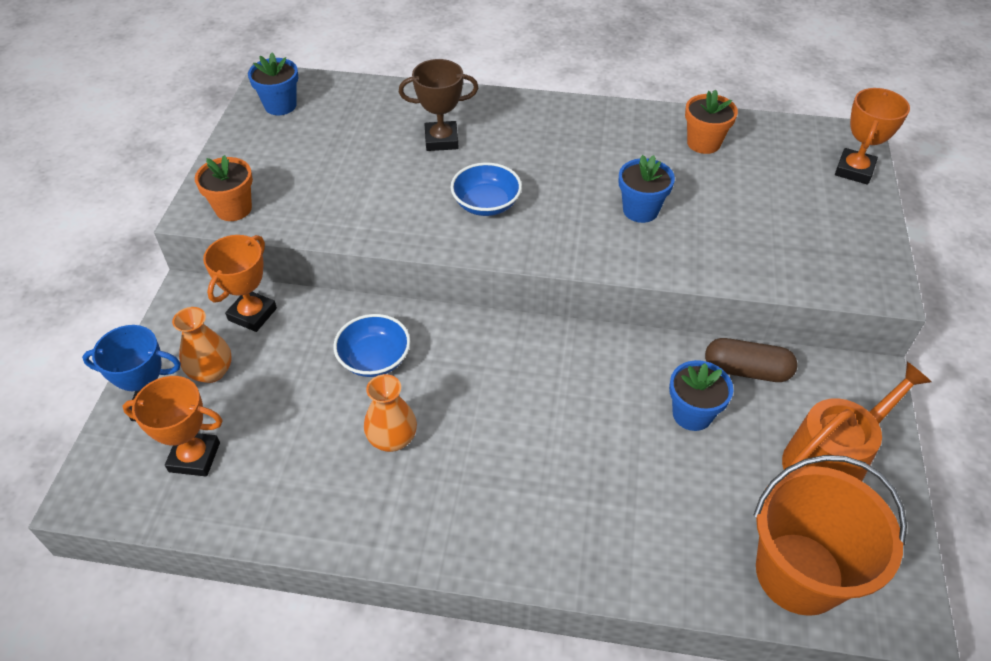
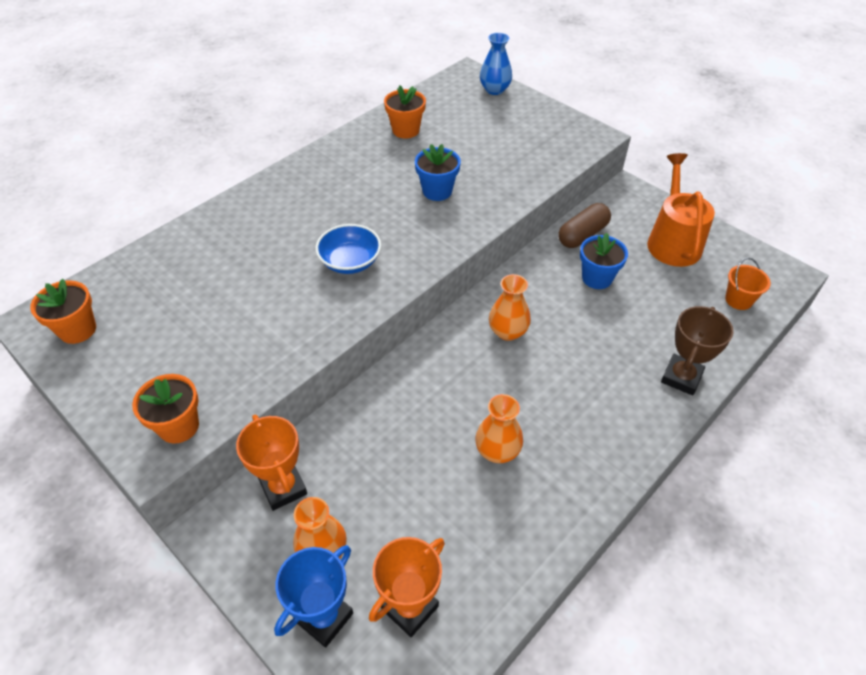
camera: 55 degrees left, 0 degrees up
blue flower pot [248,53,298,115] -> orange flower pot [30,278,96,344]
blue bowl [333,314,410,377] -> none
brown trophy [399,59,478,151] -> brown trophy moved to [661,306,734,395]
orange bucket [754,455,907,616] -> orange bucket [725,258,771,310], size x0.45
orange trophy [835,88,910,185] -> blue vase [480,33,512,95]
none -> orange vase [489,274,531,341]

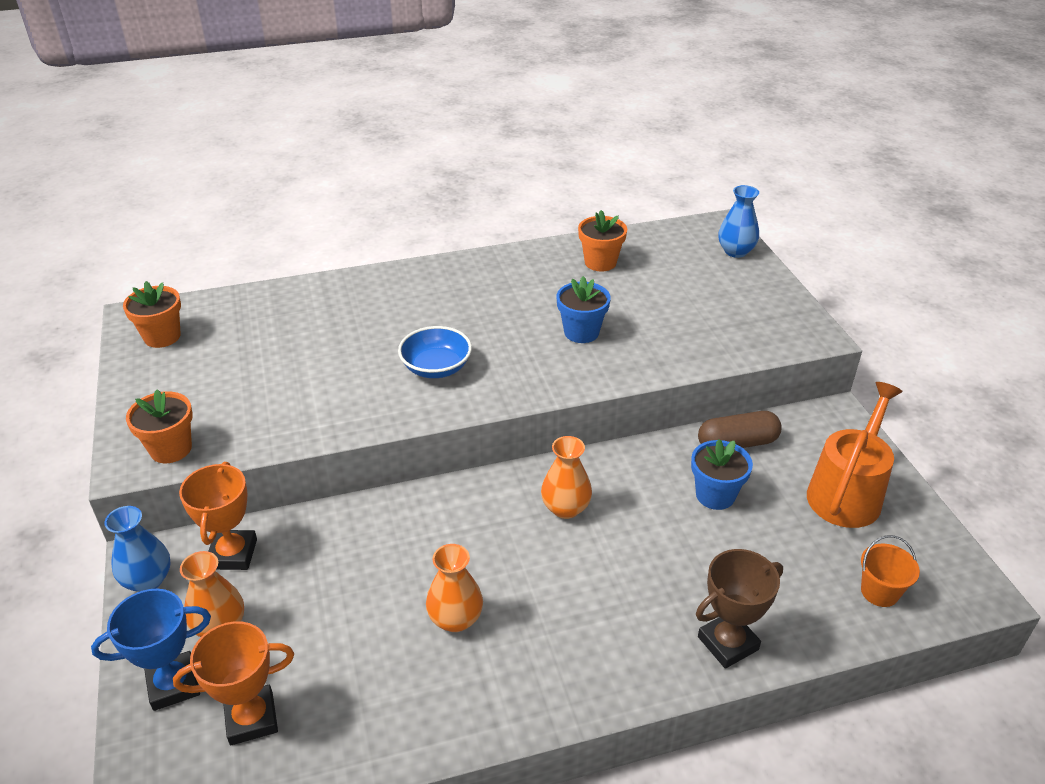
camera: 30 degrees right, 10 degrees down
none -> blue vase [104,506,171,592]

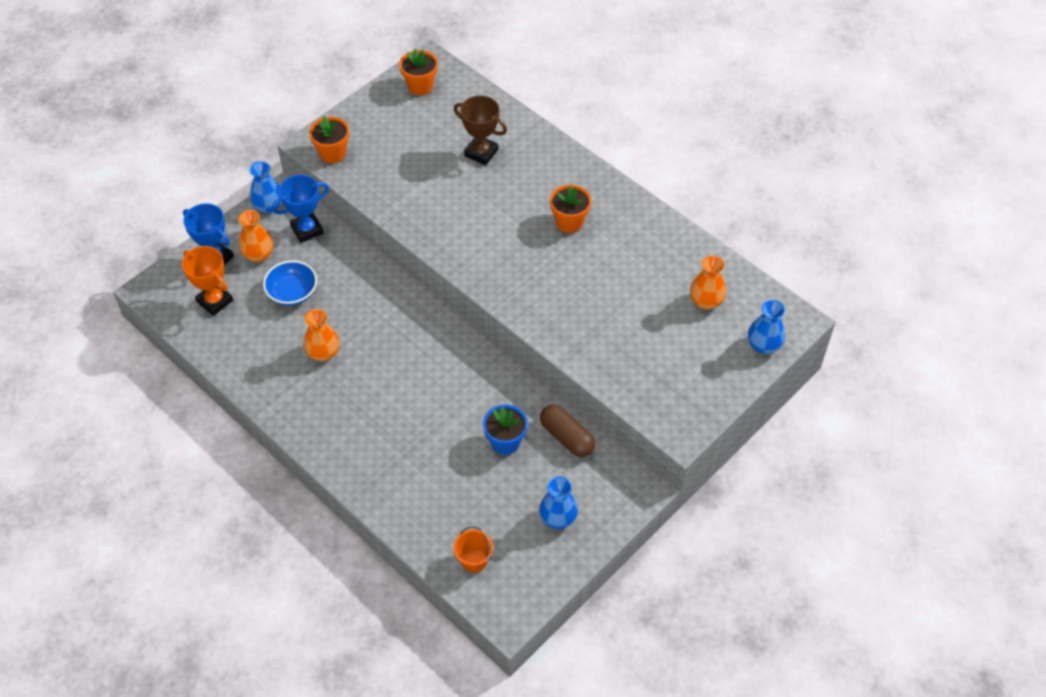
camera: 60 degrees right, 15 degrees up
orange trophy [179,462,257,570] -> blue trophy [272,175,329,243]
blue bowl [398,326,472,378] -> blue bowl moved to [263,260,317,306]
orange vase [541,436,592,519] -> orange vase moved to [690,255,726,310]
blue flower pot [557,276,611,343] -> none
orange flower pot [578,210,627,271] -> orange flower pot moved to [550,185,591,233]
brown trophy [696,549,783,669] -> brown trophy moved to [454,95,507,165]
orange watering can [807,382,903,528] -> blue vase [539,476,578,529]

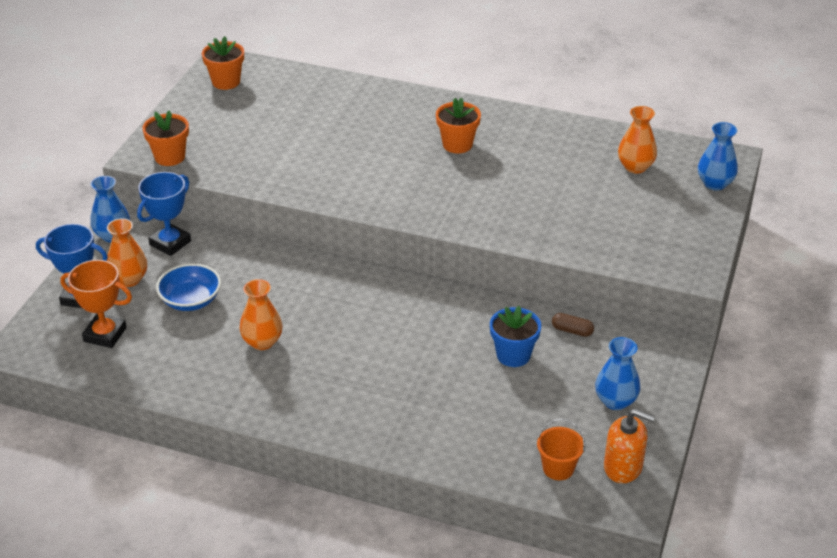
camera: 25 degrees left, 15 degrees down
brown trophy [454,95,507,165] -> none
brown capsule [540,404,595,457] -> brown capsule [552,313,594,337], size x0.57
none -> orange soap dispenser [604,409,655,483]

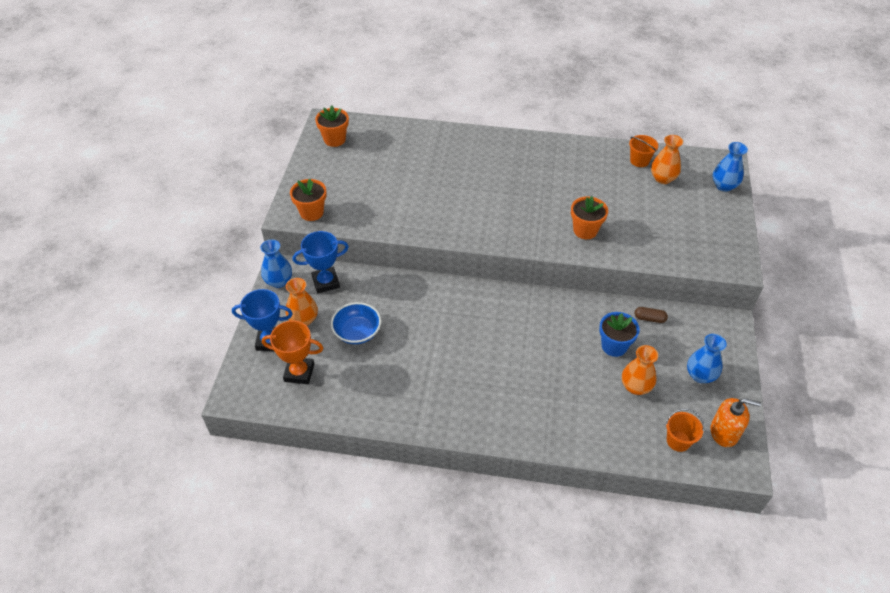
camera: 10 degrees left, 10 degrees up
blue trophy [137,172,191,256] -> blue trophy turned 45 degrees clockwise [293,231,349,293]
orange vase [239,279,283,350] -> orange vase moved to [622,345,658,395]
orange flower pot [436,98,481,153] -> orange flower pot moved to [571,196,608,239]
none -> orange bucket [629,135,658,167]

